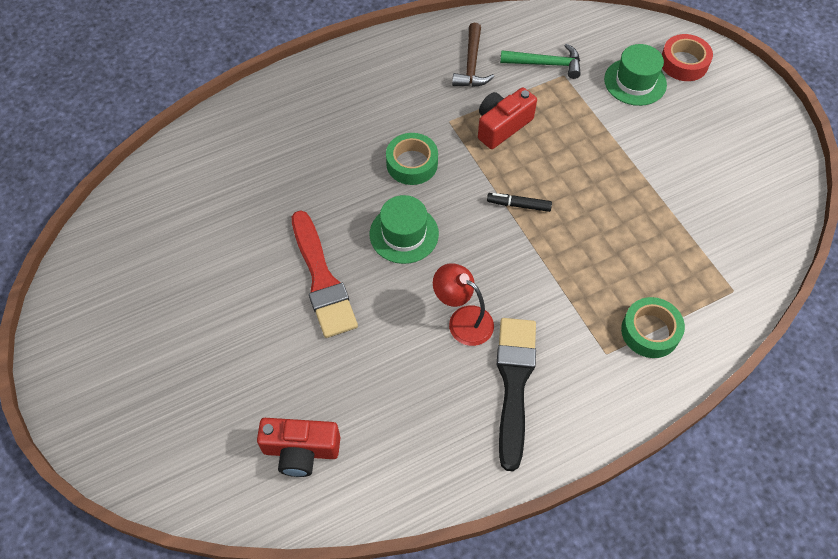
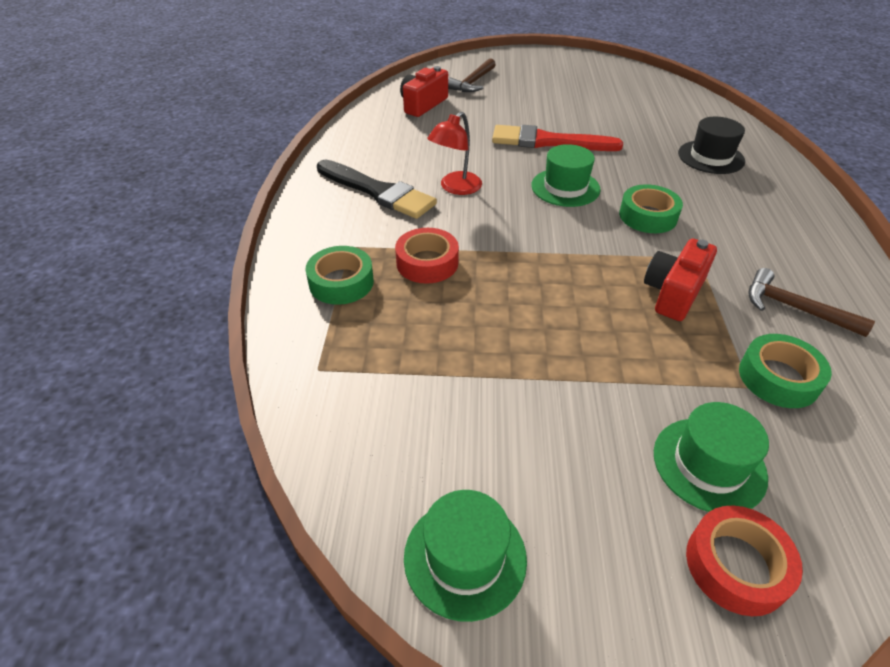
camera: 120 degrees right, 15 degrees down
red lamp [433,263,494,346] -> red lamp turned 150 degrees clockwise [427,112,482,195]
red camera [478,87,537,149] -> red camera turned 135 degrees counterclockwise [644,239,717,321]
black marker [487,193,552,212] -> none
green hammer [500,43,581,79] -> green tape [739,334,832,408]
none -> red tape [395,228,459,284]
none -> green hat [404,490,527,622]
none -> brown hammer [448,58,496,92]
none -> black hat [678,117,745,174]

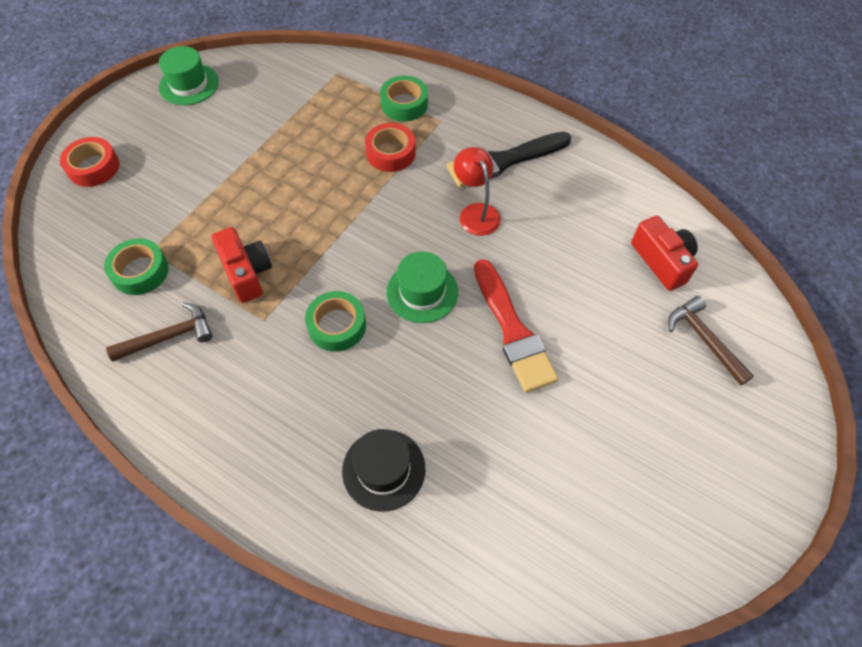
camera: 120 degrees right, 15 degrees up
red brush [492,125,623,151] -> red brush turned 120 degrees clockwise [474,259,559,393]
green hat [654,402,769,512] -> none

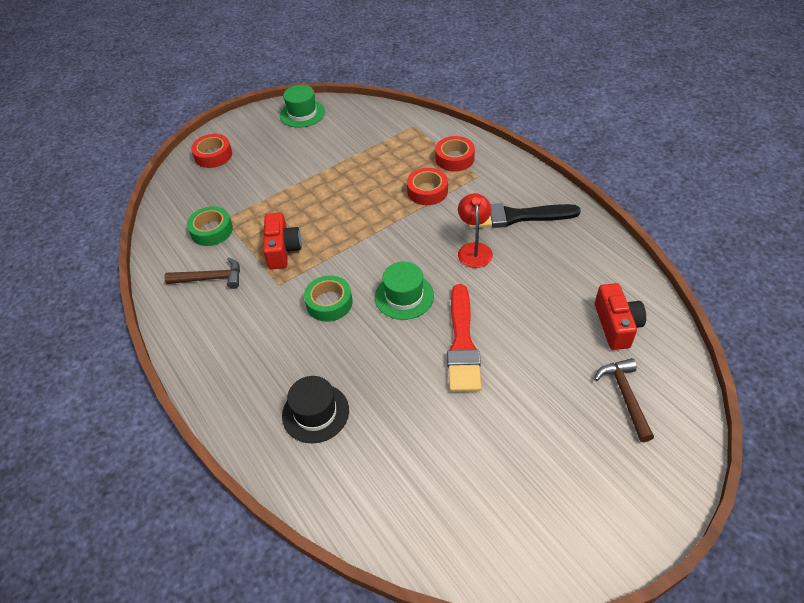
camera: 25 degrees right, 10 degrees down
green tape [380,76,428,122] -> red tape [435,136,475,172]

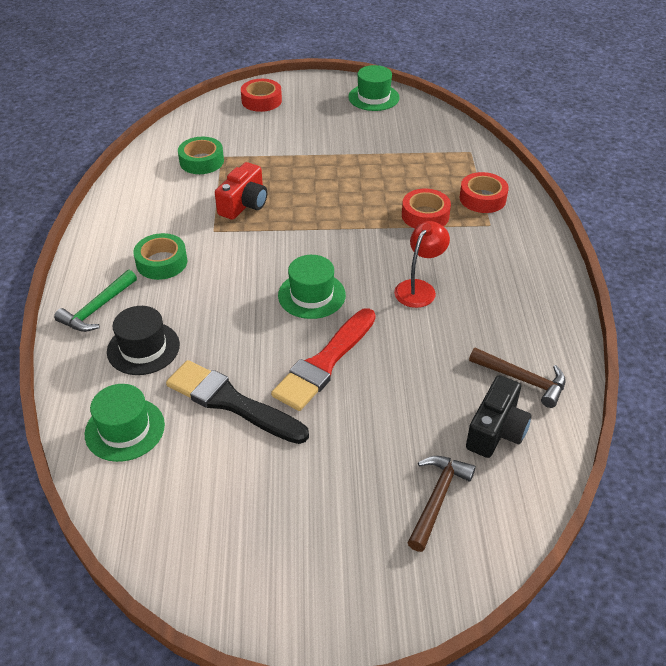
camera: 30 degrees right, 5 degrees down
brown hammer [164,257,240,289] -> brown hammer moved to [469,348,566,408]
green tape [304,275,353,322] -> green tape moved to [133,233,187,280]
black brush [468,203,581,228] -> black brush moved to [166,360,309,444]
red camera [595,283,646,350] -> black camera [466,375,532,458]
none -> green hammer [54,270,137,332]
none -> green hat [85,384,165,462]

